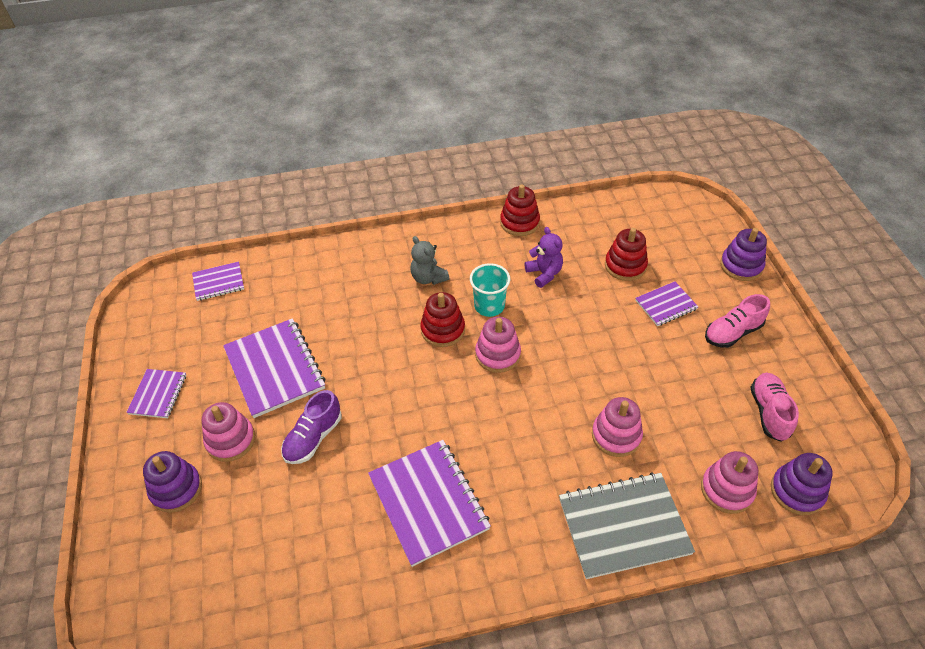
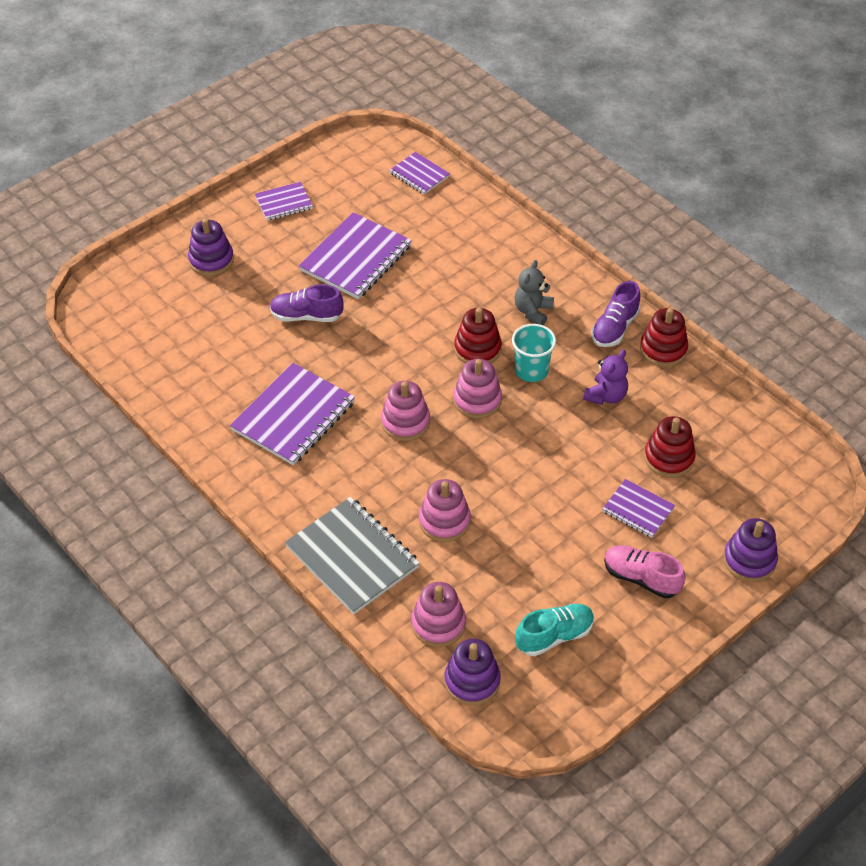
camera: 60 degrees right, 0 degrees up
pink stacking toy [202,402,255,462] -> pink stacking toy moved to [381,381,430,441]
pink shoe [750,373,799,442] -> turquoise shoe [515,604,594,656]
none -> purple shoe [592,281,641,347]

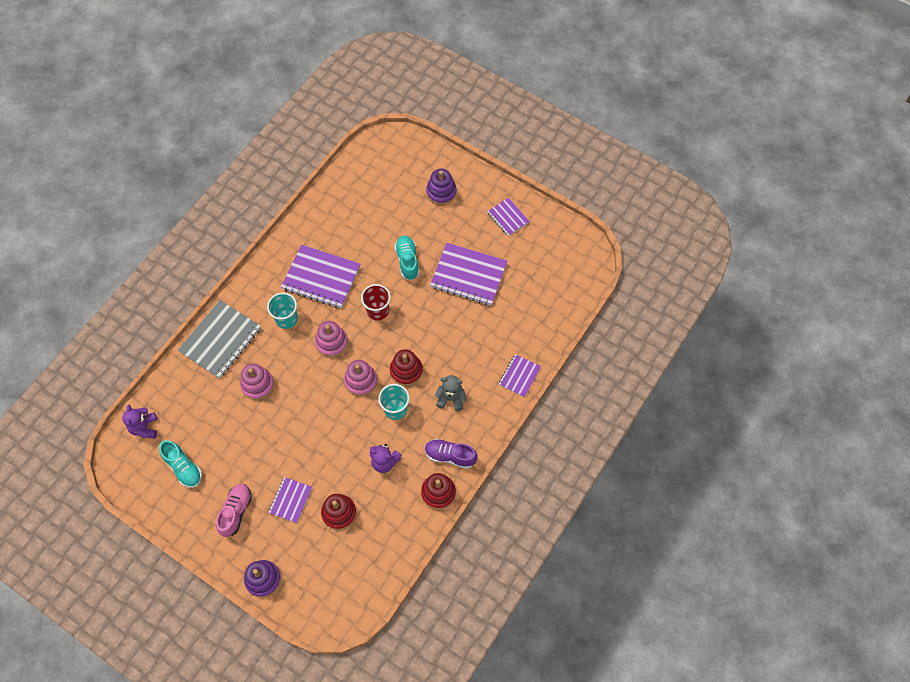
camera: 75 degrees right, 15 degrees up
purple shoe [270,284,344,322] -> turquoise shoe [394,236,420,280]
purple notebook [389,152,450,194] -> purple notebook moved to [499,354,541,397]
pink stacking toy [411,582,466,647] -> none
purple stacking toy [444,639,501,705] -> purple teddy bear [122,405,157,439]
none -> turquoise cup [267,293,298,329]
none -> red cup [361,284,391,320]

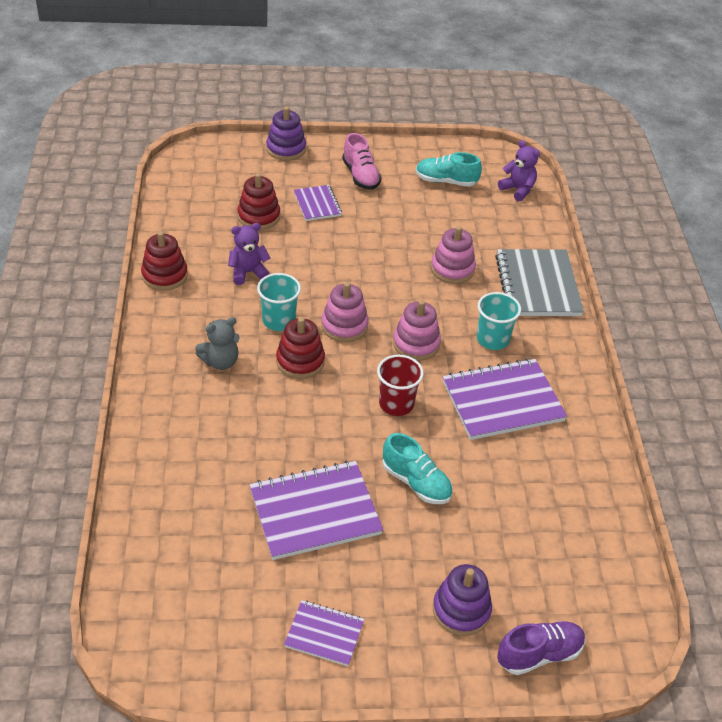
camera: 140 degrees right, 20 degrees down
purple shoe [425,439,478,469] -> purple shoe moved to [497,621,585,675]
purple notebook [499,354,541,397] -> none

